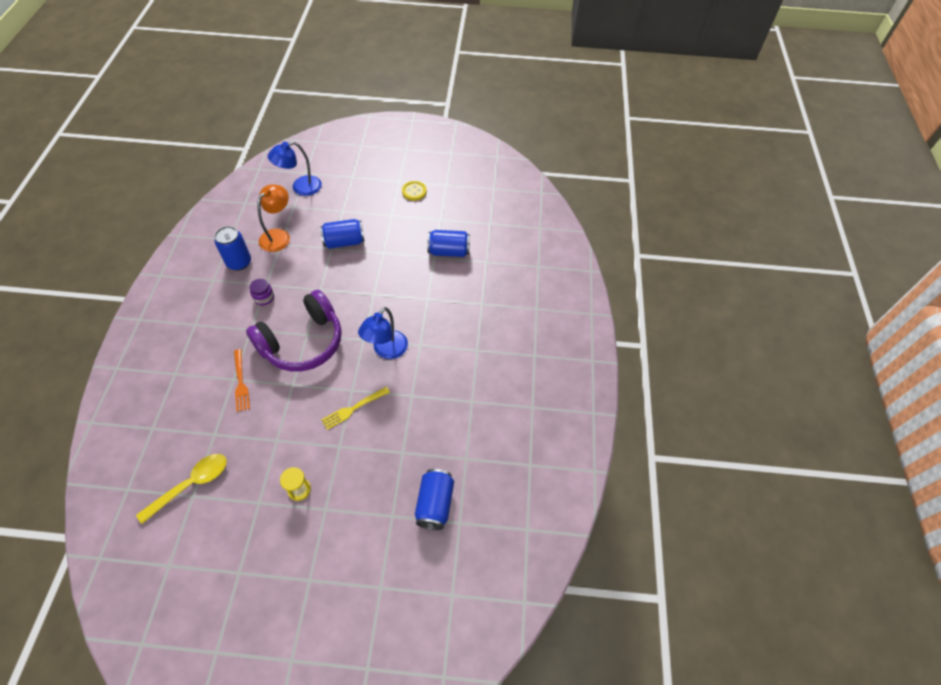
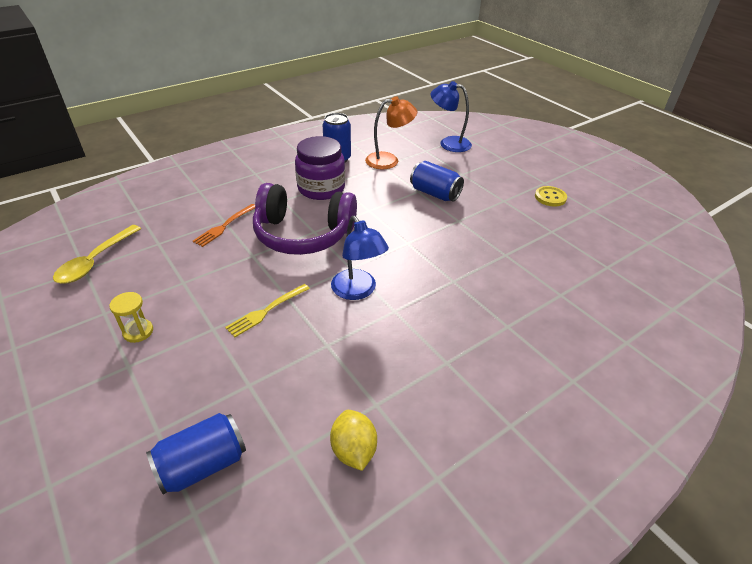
camera: 50 degrees right, 15 degrees down
yellow spoon [136,454,227,524] -> yellow spoon turned 105 degrees clockwise [53,225,141,284]
purple jar [250,279,274,305] -> purple jar [295,136,345,200], size x2.12
yellow fork [321,387,390,430] -> yellow fork turned 60 degrees counterclockwise [225,284,310,337]
blue lamp [358,307,408,359] -> blue lamp turned 105 degrees counterclockwise [331,216,389,300]
blue can [427,230,470,257] -> none
none -> yellow lemon [330,410,377,471]

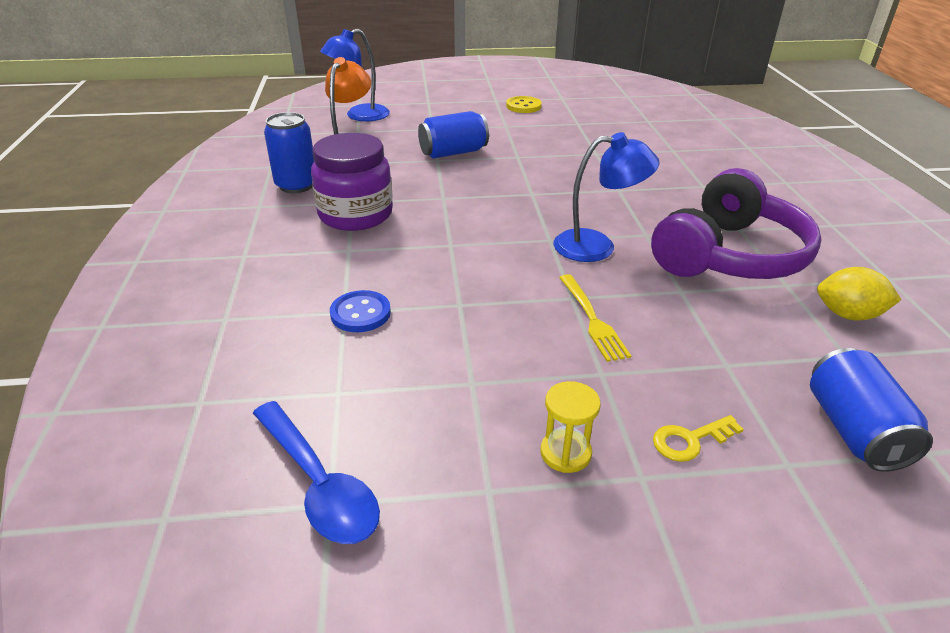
camera: 60 degrees left, 5 degrees down
yellow spoon [53,225,141,284] -> blue spoon [253,401,380,544]
orange fork [193,204,255,247] -> blue button [330,290,391,332]
purple headphones [253,183,357,255] -> purple headphones moved to [651,168,822,279]
none -> yellow key [653,415,744,462]

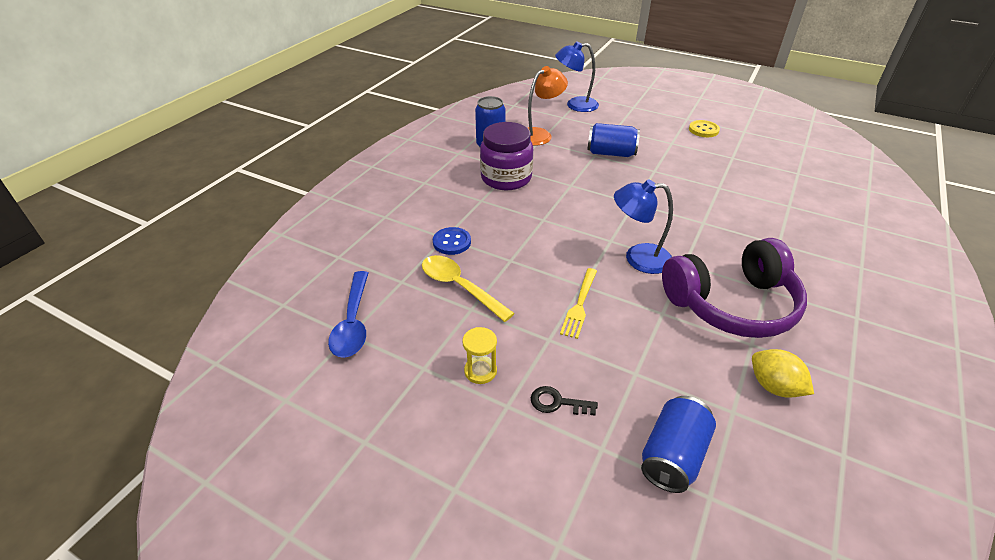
camera: 35 degrees right, 5 degrees up
blue lamp [553,132,660,262] -> blue lamp turned 150 degrees clockwise [614,180,673,274]
yellow key [653,415,744,462] -> black key [531,386,598,416]
none -> yellow spoon [422,255,515,322]

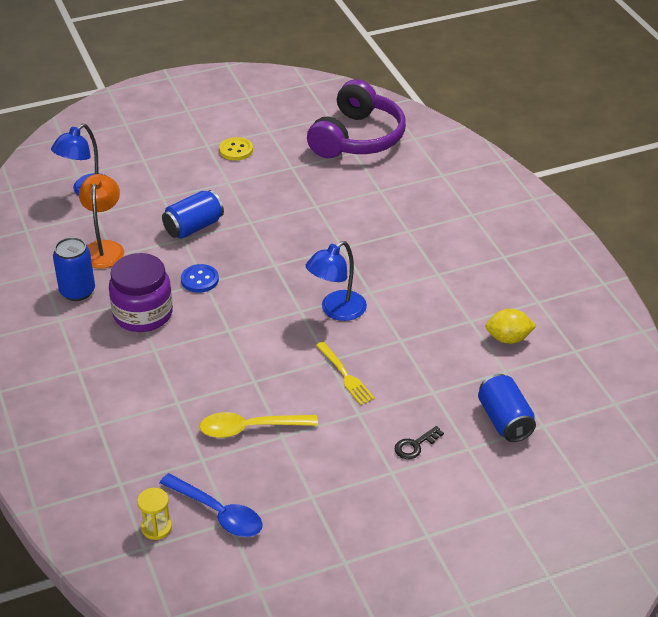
camera: 50 degrees left, 0 degrees up
blue button [433,227,471,255] -> blue button moved to [181,264,219,293]
yellow hourglass [462,327,497,384] -> yellow hourglass moved to [137,488,172,540]
purple headphones [662,238,807,338] -> purple headphones moved to [307,79,406,158]

